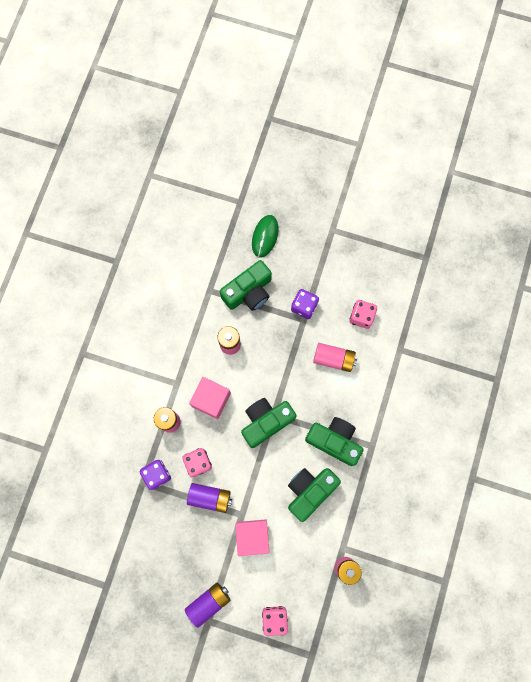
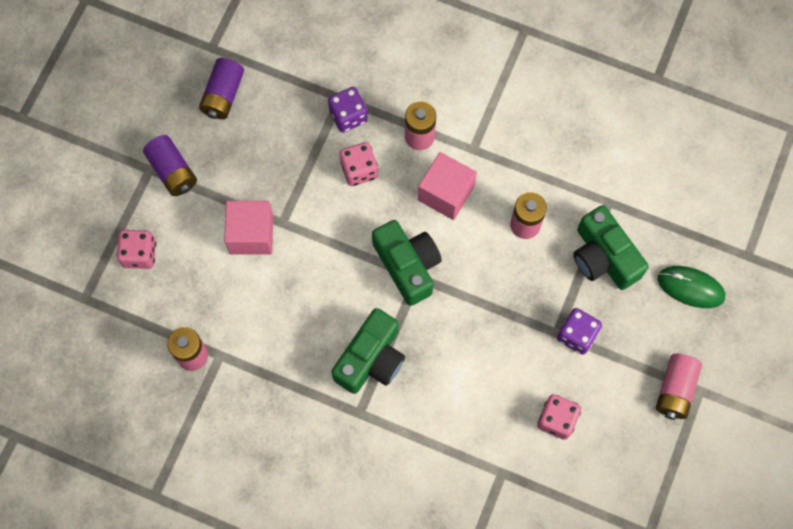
camera: 95 degrees right, 5 degrees down
purple battery [187,483,232,513] -> purple battery moved to [199,58,244,119]
green camera [288,468,341,522] -> none
pink battery [313,343,357,372] -> pink battery moved to [656,354,702,420]

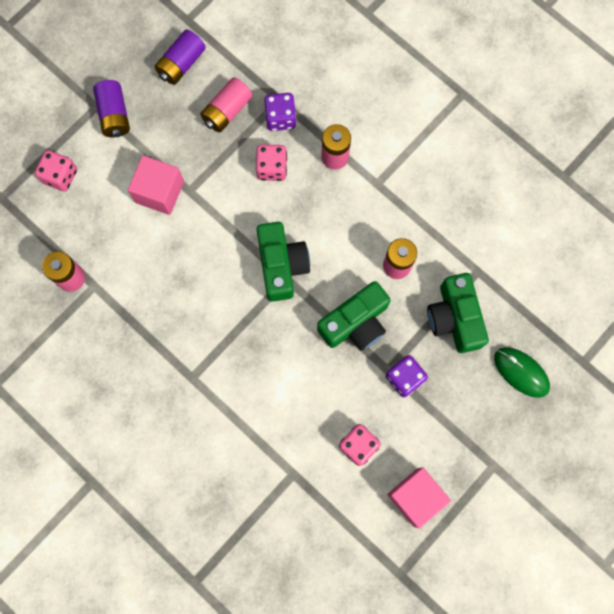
camera: 20 degrees right, 5 degrees up
green camera [332,308,405,394] -> green camera moved to [317,281,391,351]
pink cube [418,152,477,220] -> pink cube moved to [387,468,451,529]
pink battery [656,354,702,420] -> pink battery moved to [200,77,253,132]

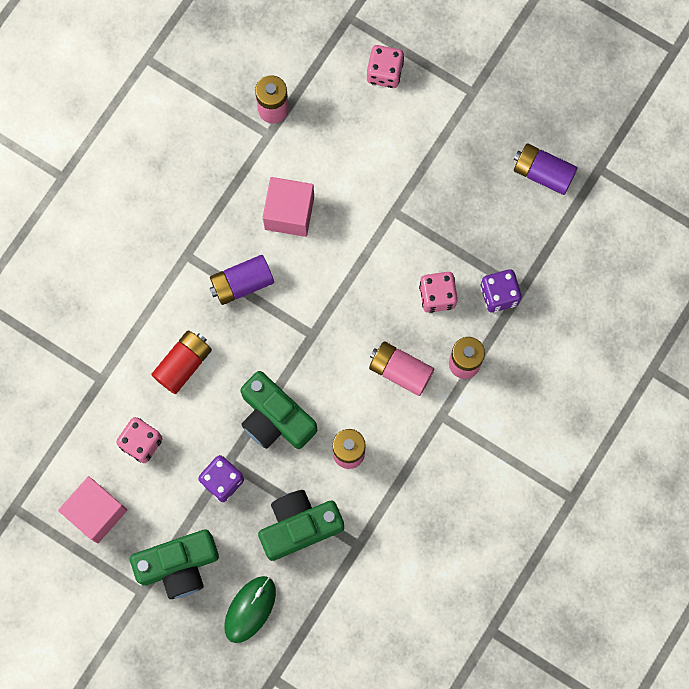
camera: 80 degrees right, 0 degrees up
purple battery [93,80,130,137] -> purple battery moved to [210,255,274,305]
pink cube [128,155,184,215] -> pink cube moved to [263,177,314,237]
pink battery [200,77,253,132] -> pink battery moved to [369,341,434,396]
green camera [256,222,310,302] -> green camera moved to [130,530,219,599]
none -> red battery [151,330,212,394]

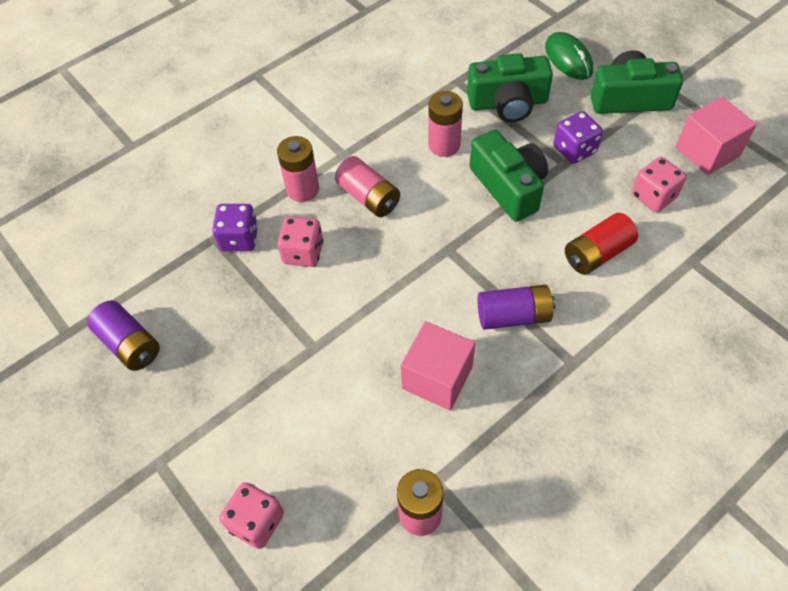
camera: 160 degrees left, 20 degrees down
green mouse [224,576,276,643] -> green mouse turned 75 degrees counterclockwise [545,32,593,80]

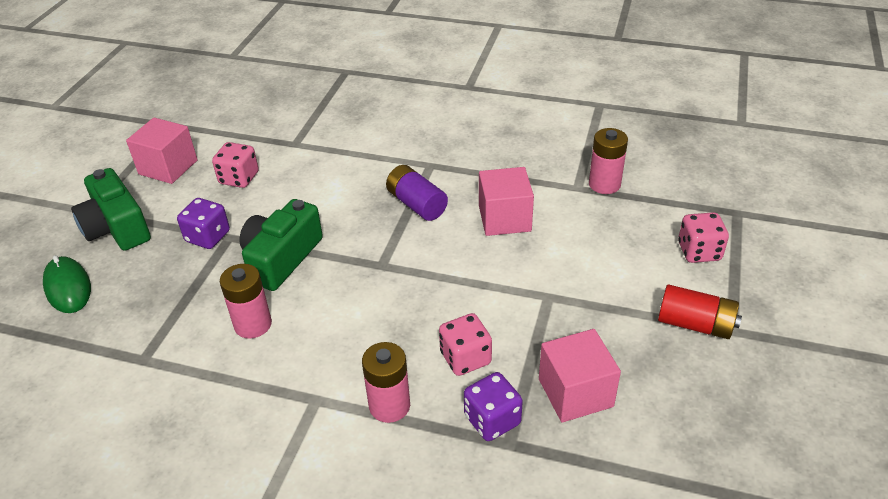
camera: 125 degrees left, 15 degrees down
purple battery [87,300,160,371] -> none
pink battery [335,156,400,217] -> none
green camera [467,53,553,122] -> none
green mouse [545,32,593,80] -> green mouse turned 60 degrees counterclockwise [43,255,91,313]
red battery [565,213,638,275] -> red battery moved to [658,285,742,339]
none -> pink cube [539,329,621,422]

